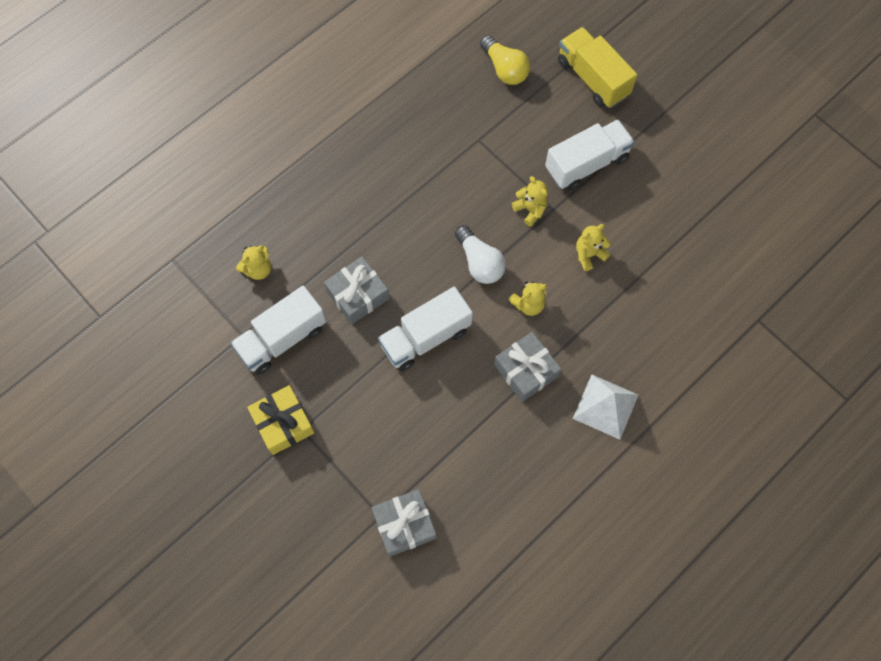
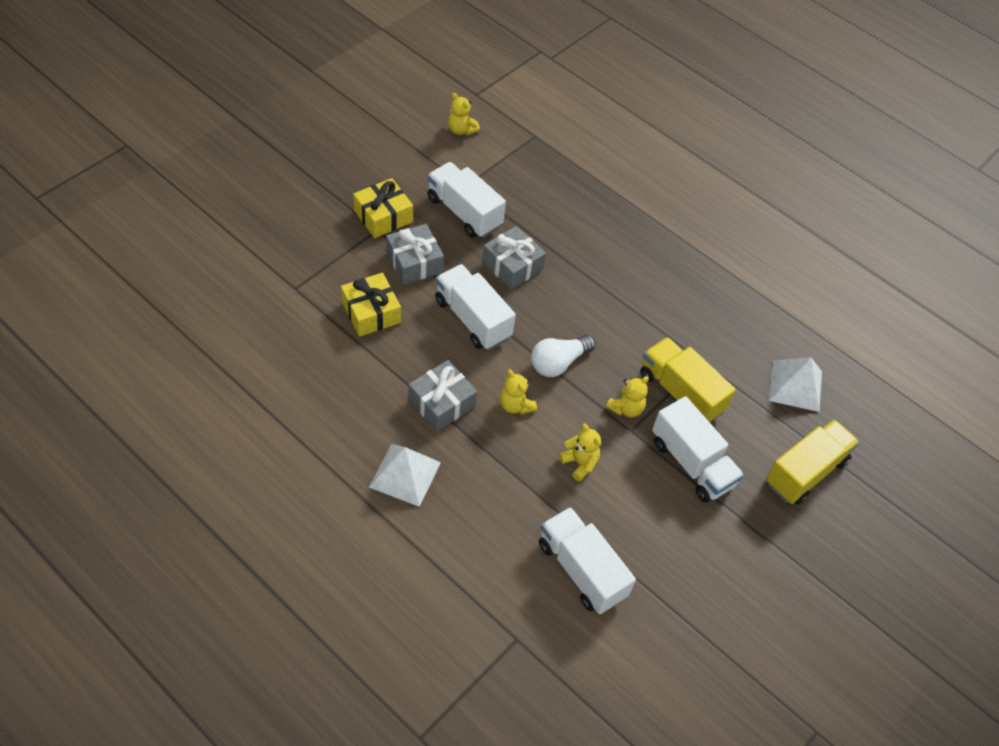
camera: 80 degrees right, 15 degrees down
yellow teddy bear [236,245,271,280] -> yellow teddy bear moved to [448,93,480,135]
grey gift [372,489,436,557] -> grey gift moved to [386,224,444,285]
yellow light bulb [480,35,530,85] -> white pyramid [769,357,822,412]
none -> yellow gift [341,273,401,337]
none -> white truck [539,507,636,614]
none -> yellow truck [640,337,736,422]

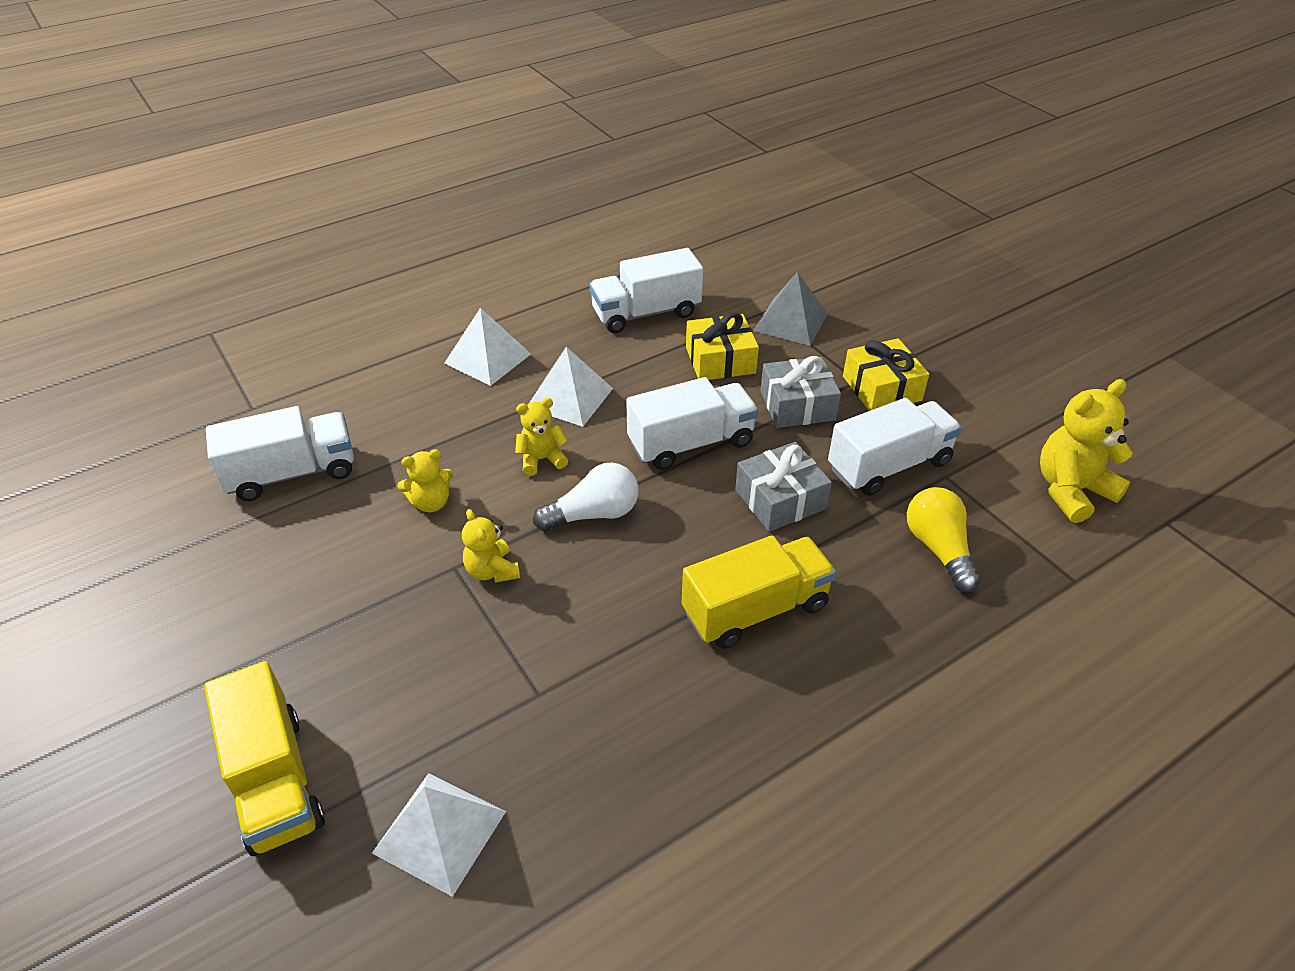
camera: 110 degrees right, 10 degrees down
grey gift [408,360,477,431] -> white pyramid [529,347,613,427]
yellow teddy bear [448,93,480,135] -> yellow teddy bear [1040,379,1133,523], size x1.70
white light bulb [531,335,596,377] -> white light bulb turned 90 degrees clockwise [533,463,638,531]
yellow truck [640,337,736,422] -> yellow truck moved to [682,535,836,649]
white truck [652,396,744,502] -> white truck moved to [589,248,703,333]
none -> grey pyramid [754,272,828,346]
none -> yellow light bulb [907,487,981,592]

